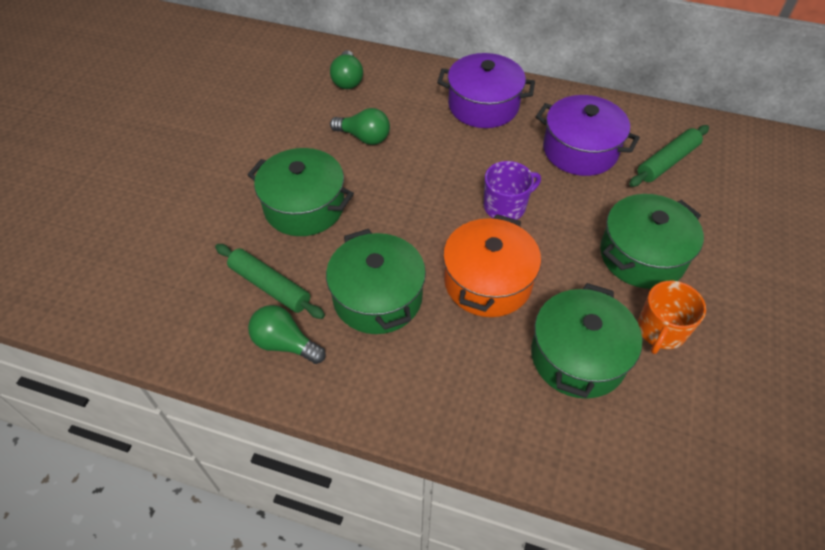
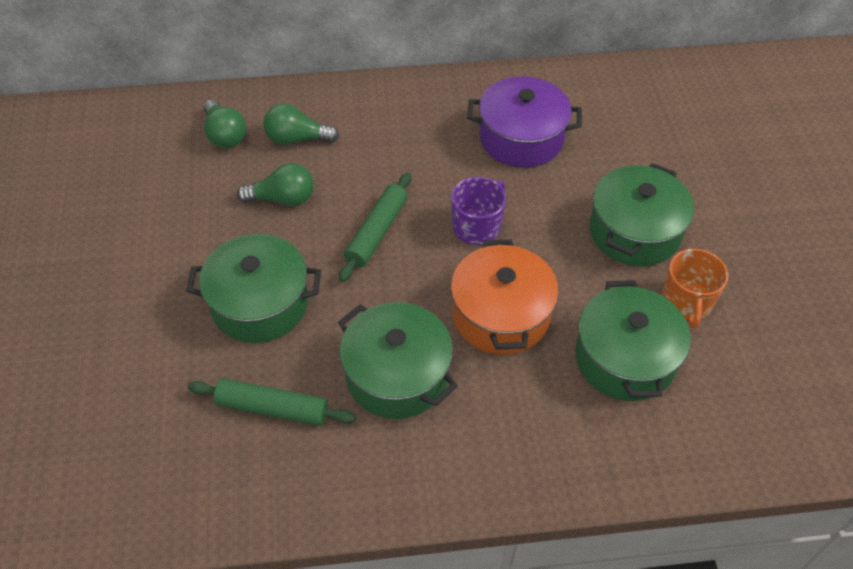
camera: 25 degrees left, 0 degrees up
green light bulb [248,305,326,364] -> green light bulb moved to [263,103,339,145]
purple pot [437,53,535,128] -> none
green rolling pin [629,125,709,187] -> green rolling pin moved to [339,173,411,282]

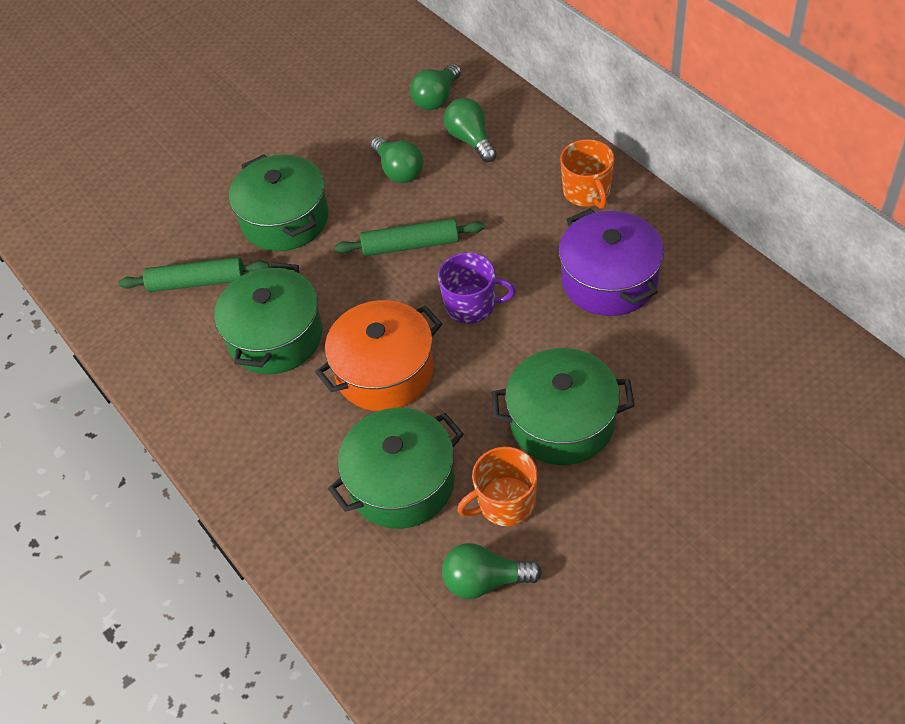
camera: 65 degrees right, 0 degrees up
green rolling pin [188,378,356,426] -> green rolling pin turned 75 degrees counterclockwise [119,257,269,292]
none -> green light bulb [442,543,542,599]
none -> orange mug [560,139,614,209]

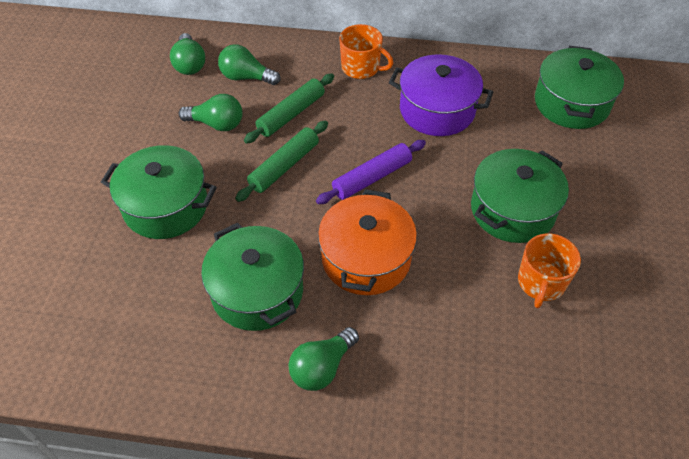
camera: 50 degrees left, 0 degrees up
green rolling pin [119,257,269,292] -> green rolling pin moved to [244,74,334,144]
green pot [328,408,464,529] -> green pot moved to [535,46,624,129]
purple mug [438,252,516,324] -> purple rolling pin [316,140,426,204]
green light bulb [442,543,542,599] -> green light bulb moved to [289,327,359,391]

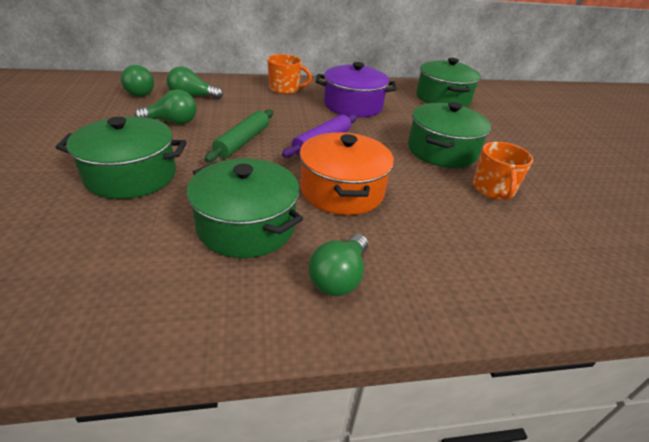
camera: 20 degrees left, 15 degrees down
green rolling pin [244,74,334,144] -> none

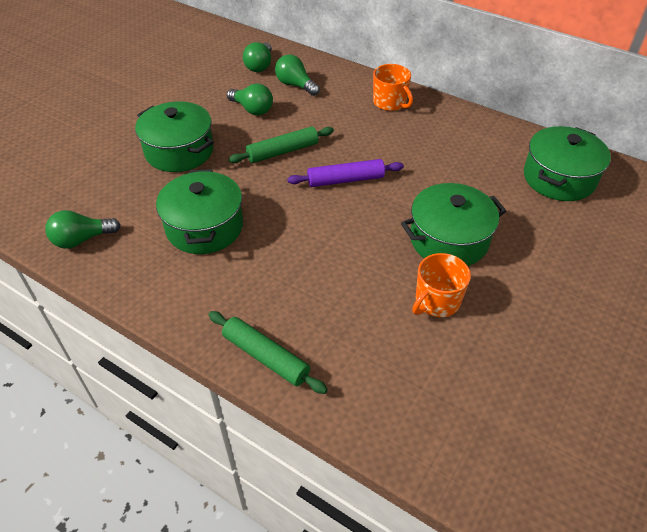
camera: 45 degrees right, 10 degrees up
orange pot [299,132,394,215] -> none
green light bulb [309,234,368,296] -> green light bulb moved to [45,210,121,249]
purple pot [316,62,397,118] -> none
none -> green rolling pin [208,311,328,394]

